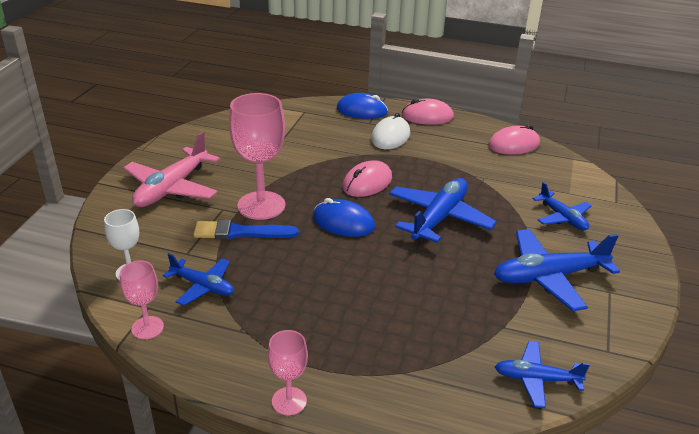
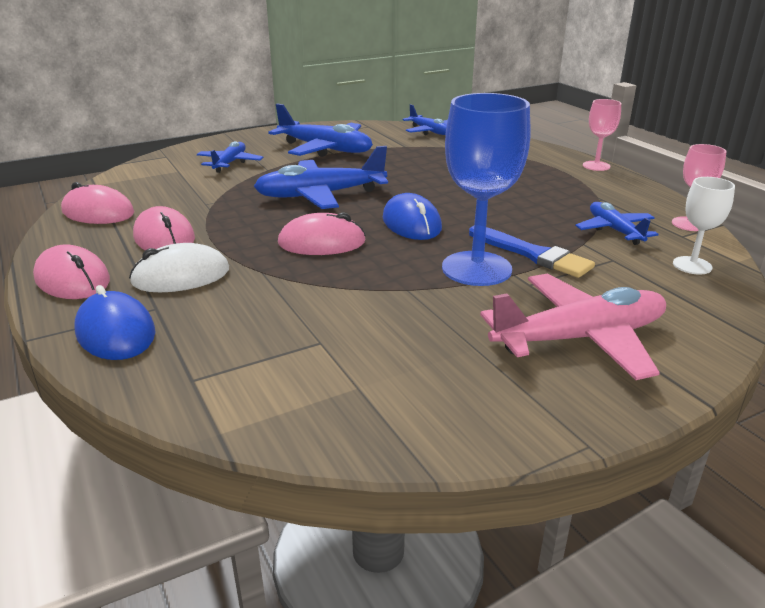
camera: 135 degrees left, 5 degrees down
pink goblet [229,93,285,220] -> blue goblet [442,93,530,286]
none -> pink mouse [133,206,195,250]

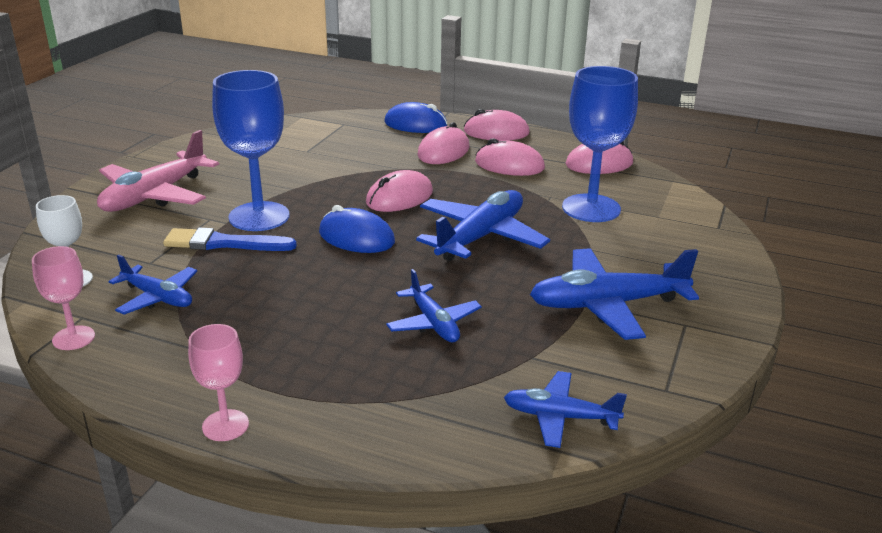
camera: 140 degrees right, 0 degrees up
white mouse [129,243,229,292] -> pink mouse [417,122,469,164]
blue plane [197,141,263,173] -> blue plane moved to [386,269,482,342]
none -> blue goblet [562,66,638,222]

